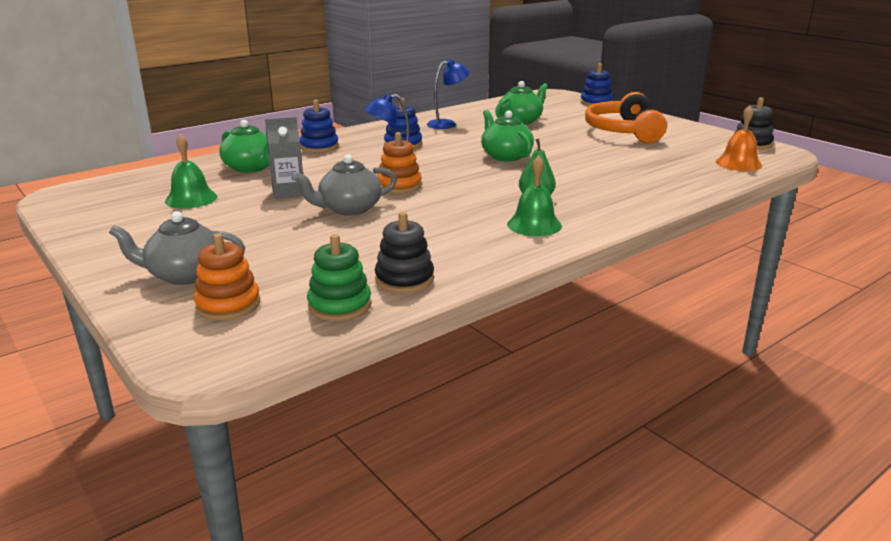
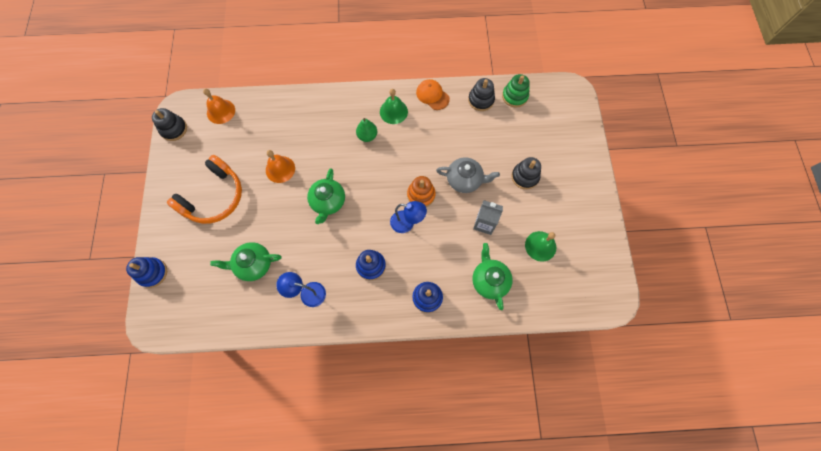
camera: 145 degrees left, 45 degrees up
grey teapot [109,211,245,285] -> none
orange stacking toy [194,233,260,320] -> none
none -> orange bell [266,150,295,183]
none -> orange cap [416,79,450,110]
none -> black stacking toy [512,157,541,189]

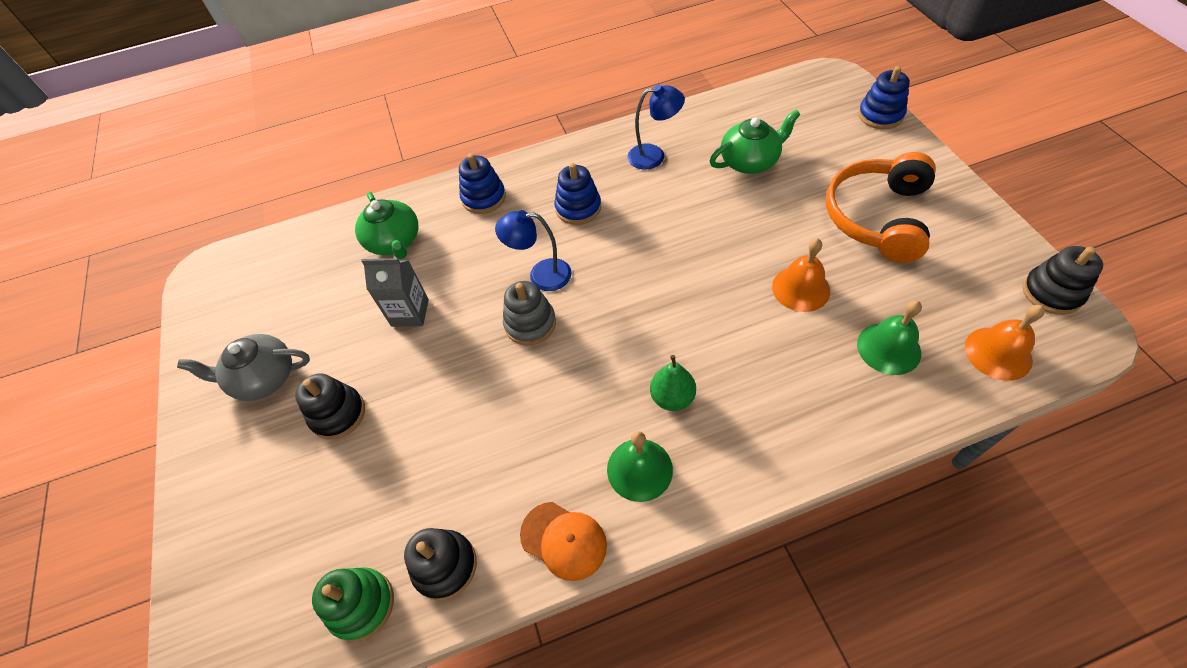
camera: 170 degrees right, 15 degrees down
green teapot [307,168,345,224] -> none
orange stacking toy [407,176,436,207] -> grey stacking toy [503,281,556,345]
grey teapot [436,157,500,193] -> grey teapot moved to [177,334,310,401]
green bell [525,231,556,262] -> green bell moved to [857,300,922,375]

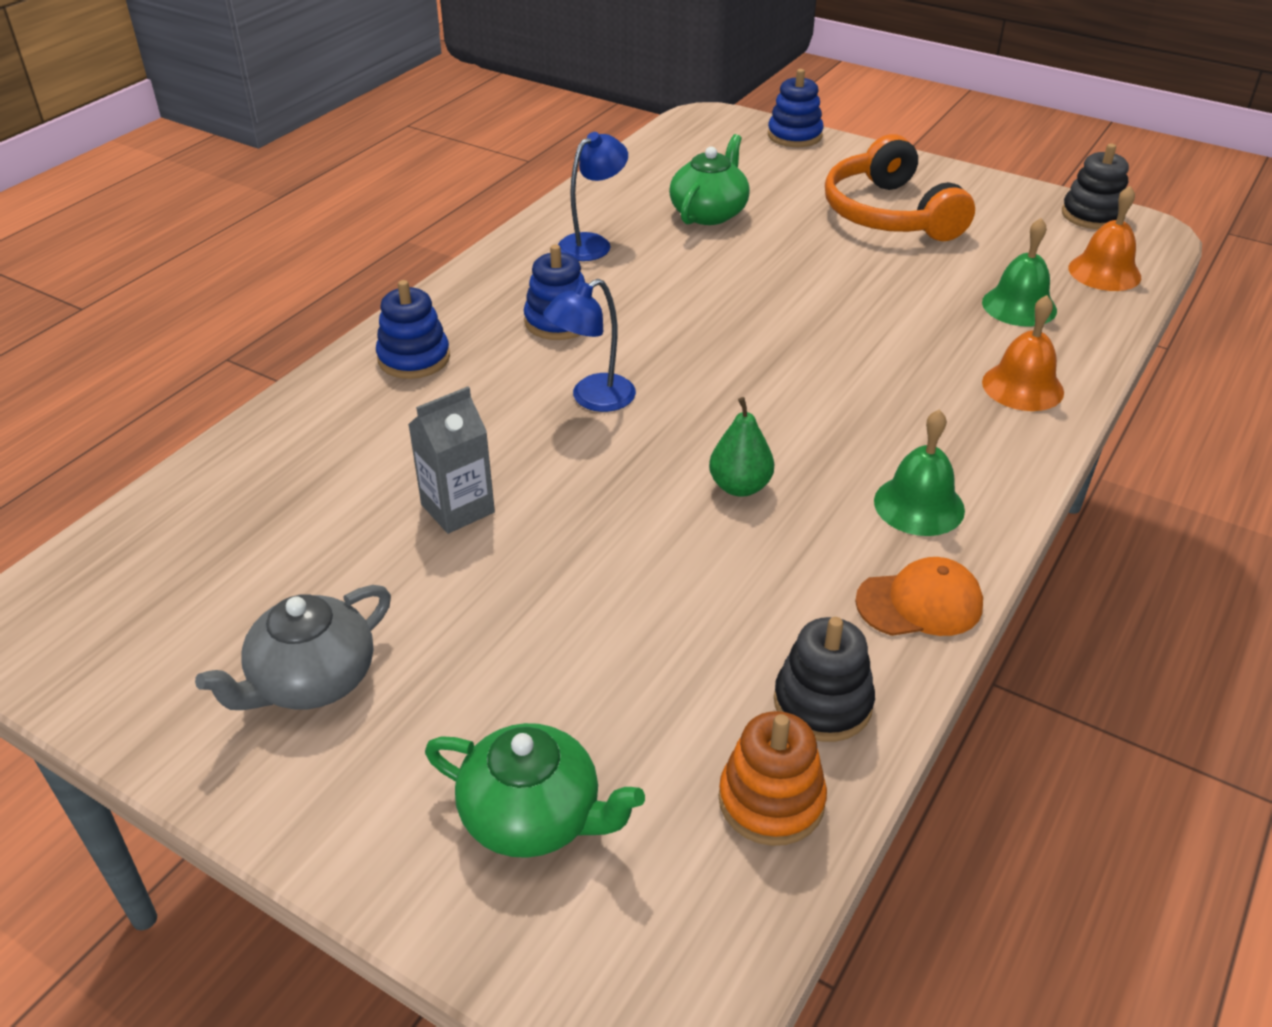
camera: 45 degrees left, 15 degrees down
black stacking toy [295,373,365,439] -> none
green stacking toy [312,567,394,642] -> orange stacking toy [719,711,827,846]
green teapot [355,192,418,259] -> green teapot moved to [425,723,645,858]
grey stacking toy [503,281,556,345] -> none
green pear [650,355,696,411] -> green pear moved to [709,397,774,497]
orange bell [772,238,830,312] -> orange bell moved to [982,295,1064,411]

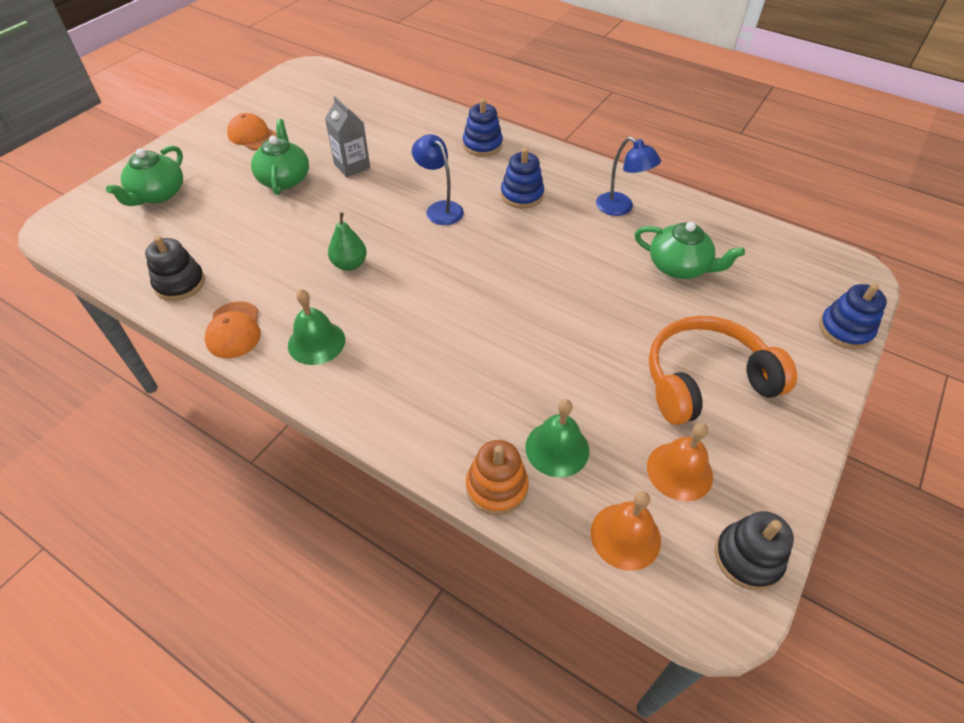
camera: 90 degrees right, 10 degrees up
grey teapot [195,585,391,710] -> orange cap [227,113,277,150]
orange stacking toy [719,711,827,846] -> orange stacking toy moved to [466,440,529,515]
orange bell [982,295,1064,411] -> orange bell moved to [647,423,713,501]
none -> green teapot [251,119,309,195]

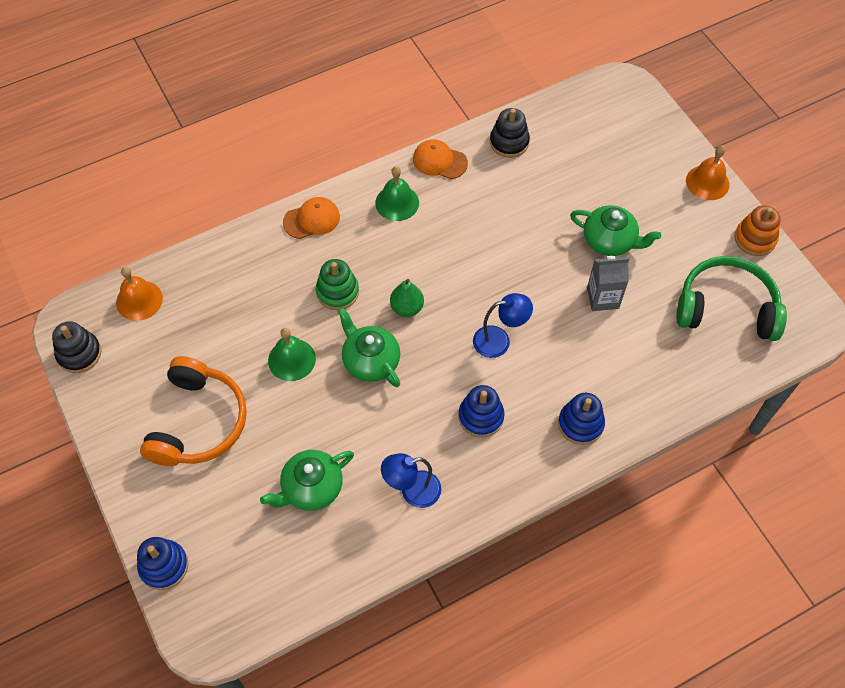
camera: 120 degrees right, 10 degrees up
green teapot [106,145,183,206] -> green teapot moved to [338,308,400,387]
orange cap [227,113,277,150] -> orange cap moved to [283,197,340,239]
green pear [328,212,367,271] -> green pear moved to [390,279,424,317]
orange stacking toy [466,440,529,515] -> orange stacking toy moved to [735,205,781,256]
green bell [525,399,589,478] -> green bell moved to [268,328,316,381]
orange bell [647,423,713,501] -> orange bell moved to [686,145,730,200]
none -> green stacking toy [316,259,359,310]
none -> green headphones [676,256,787,341]

